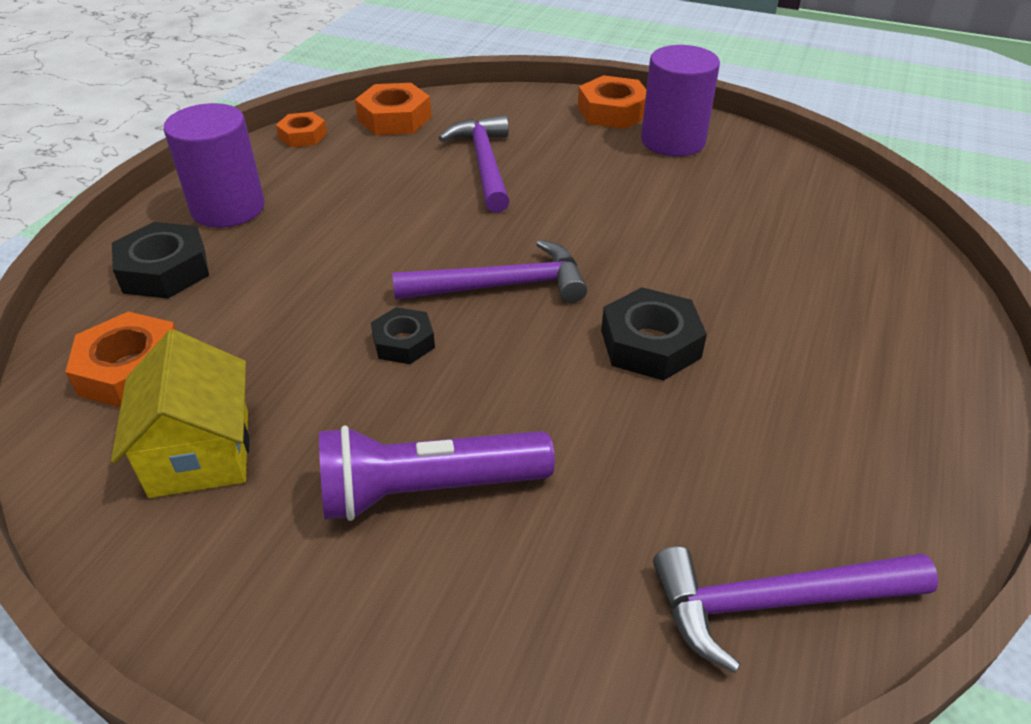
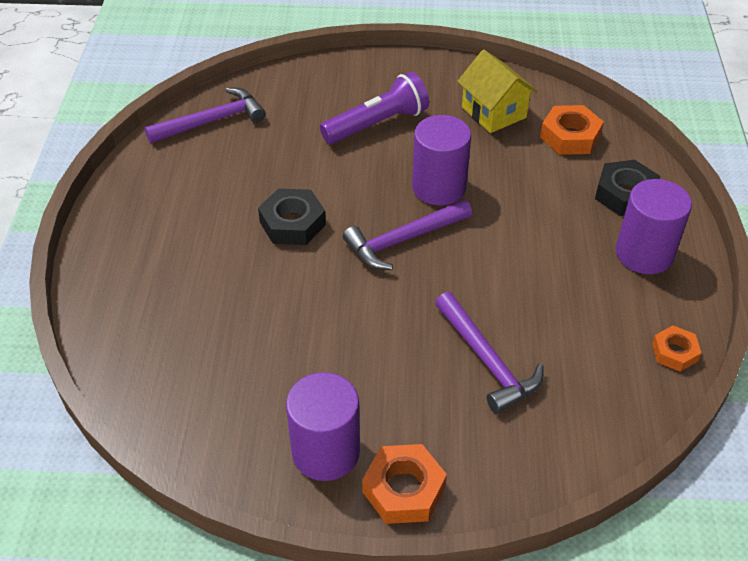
camera: 160 degrees right, 5 degrees up
orange nut [355,83,431,135] -> none
black nut [371,307,435,364] -> purple cylinder [412,115,471,205]

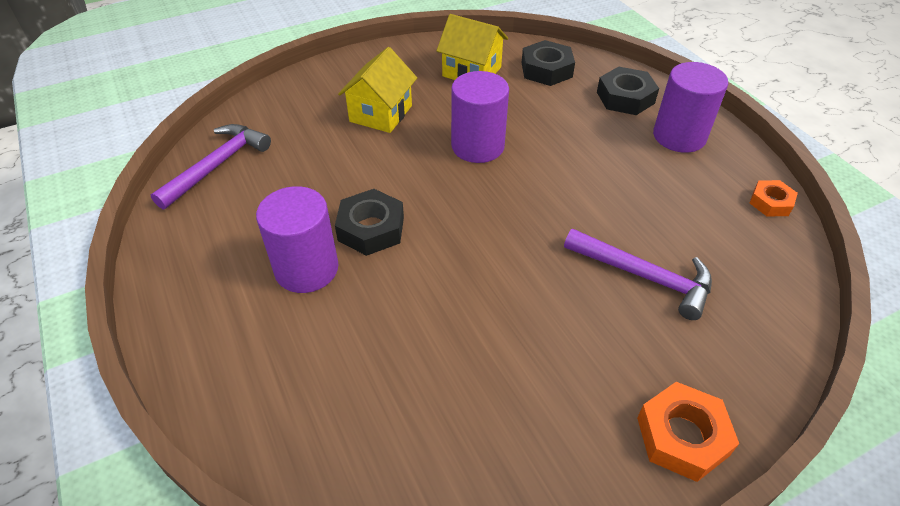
camera: 30 degrees left, 0 degrees up
purple cylinder [286,372,360,481] -> purple cylinder moved to [256,186,338,293]
purple flashlight [320,72,429,144] -> yellow house [338,47,417,133]
purple hammer [343,199,472,270] -> none
orange nut [540,105,604,155] -> black nut [521,40,575,86]

